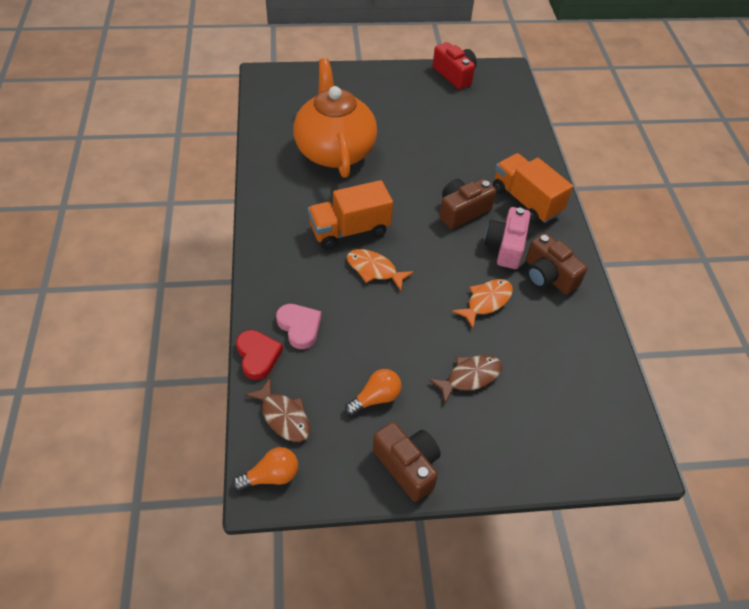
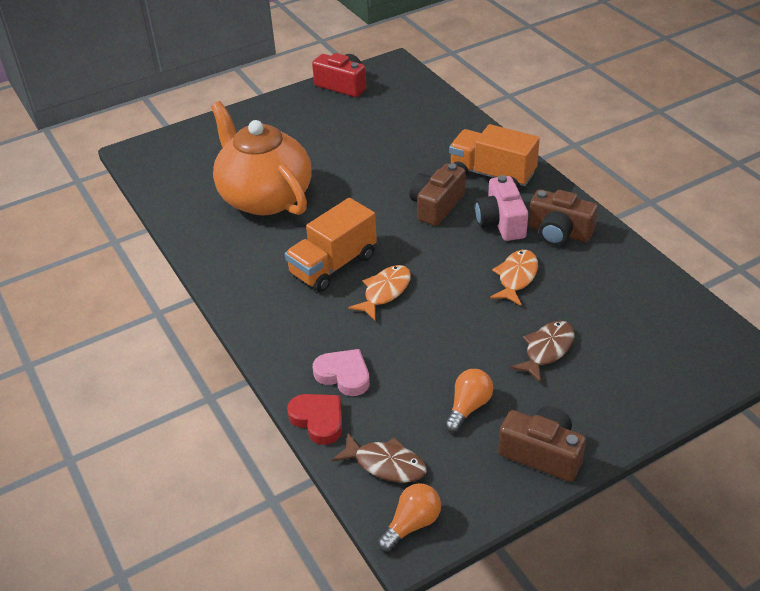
camera: 20 degrees left, 10 degrees down
orange fish [347,249,414,291] -> orange fish turned 120 degrees clockwise [348,265,411,320]

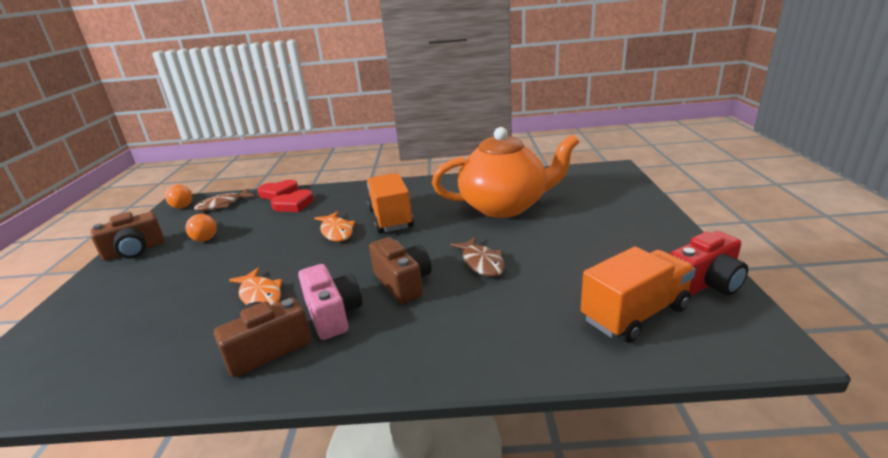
camera: 120 degrees right, 15 degrees down
pink heart [313,349,370,396] -> red heart [271,189,314,212]
orange truck [449,124,540,188] -> orange truck moved to [581,247,696,343]
pink camera [475,175,528,241] -> pink camera turned 45 degrees clockwise [298,264,363,340]
brown fish [510,321,575,383] -> brown fish moved to [450,237,505,277]

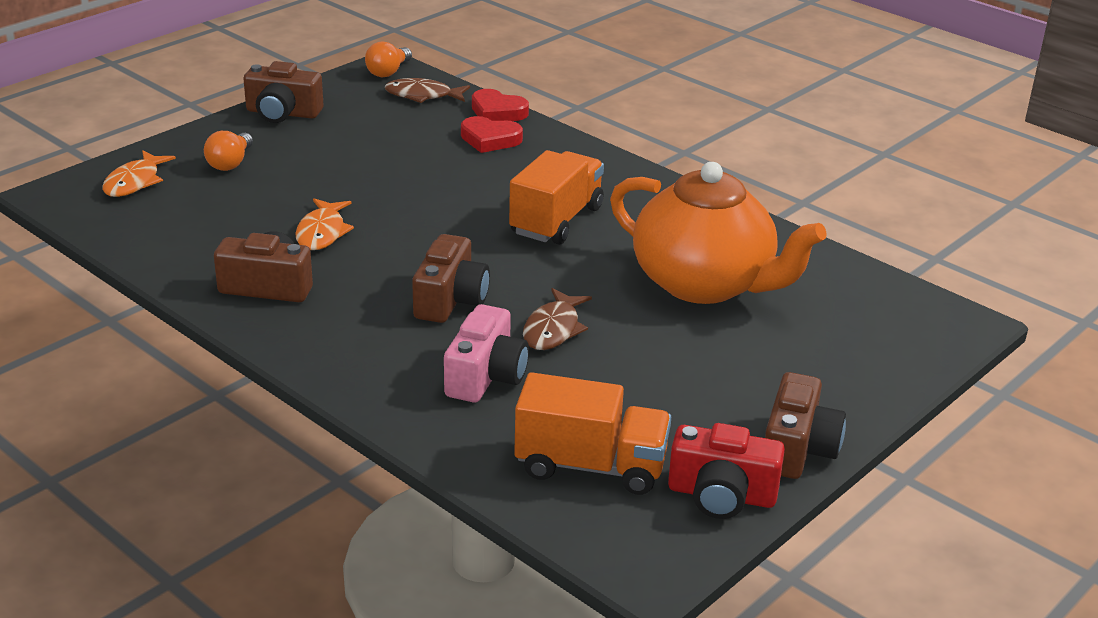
camera: 40 degrees right, 5 degrees up
orange light bulb [186,214,217,242] -> orange light bulb moved to [204,131,253,171]
pink camera [298,264,363,340] -> pink camera moved to [444,304,529,402]
orange fish [314,211,355,242] -> orange fish moved to [102,150,176,197]
none -> brown camera [765,372,846,479]

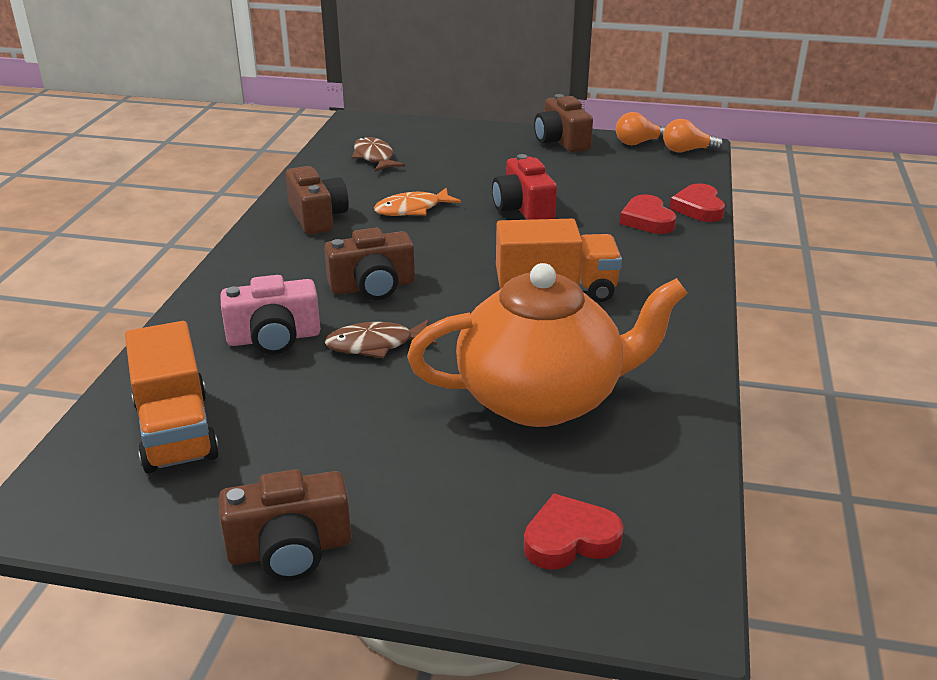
camera: 60 degrees right, 0 degrees up
orange fish [102,150,176,197] -> none
orange light bulb [204,131,253,171] -> orange light bulb moved to [616,112,666,145]
brown fish [385,78,470,103] -> brown fish moved to [352,137,405,172]
orange teapot [610,162,827,304] -> orange teapot turned 105 degrees counterclockwise [407,263,688,427]
red camera [668,423,785,519] -> red camera moved to [492,154,557,220]
none -> red heart [524,494,624,570]

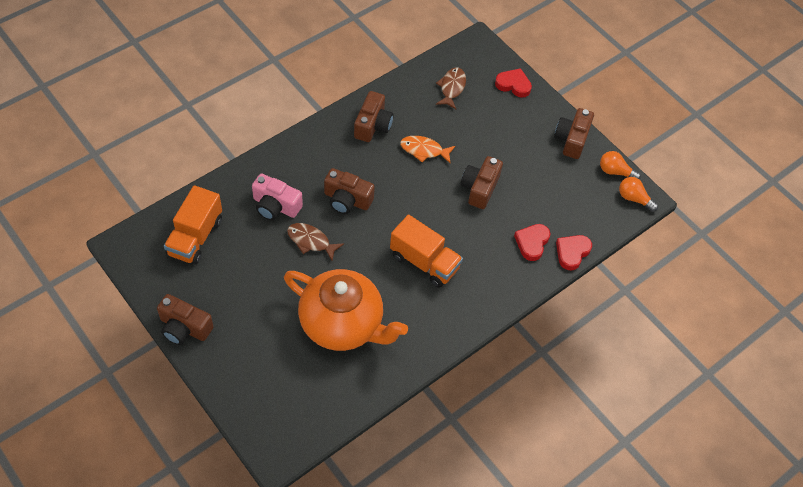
camera: 35 degrees right, 25 degrees up
red camera [492,154,557,220] -> brown camera [461,156,503,209]
red heart [524,494,624,570] -> red heart moved to [495,68,532,98]

